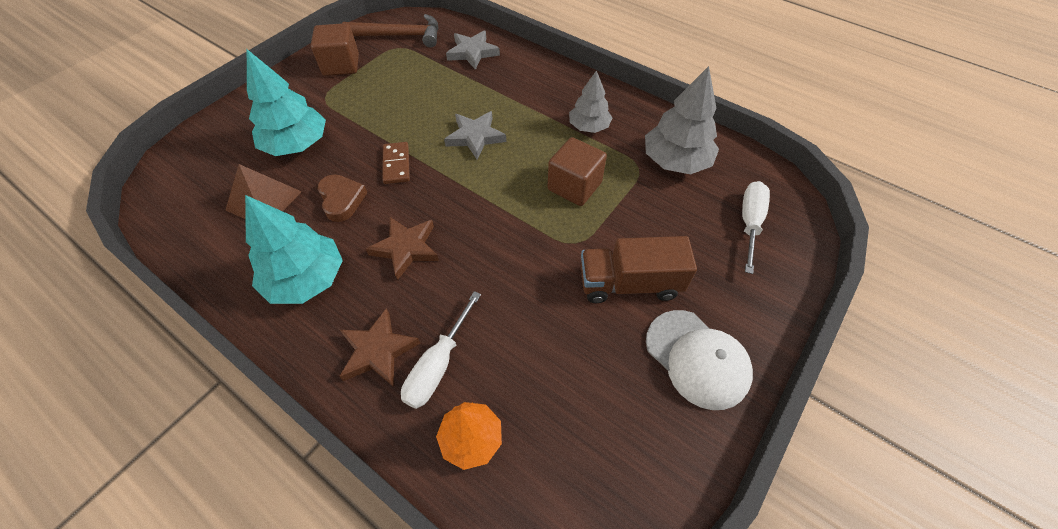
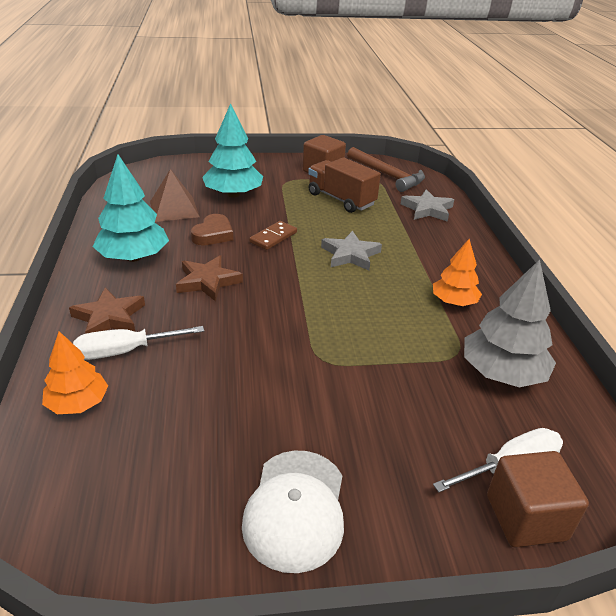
camera: 45 degrees right, 20 degrees down
brown cube [547,137,607,206] -> brown cube moved to [487,451,589,548]
grey tree [569,70,612,133] -> orange tree [433,239,482,306]
brown truck [581,236,697,303] -> brown truck moved to [308,157,381,213]

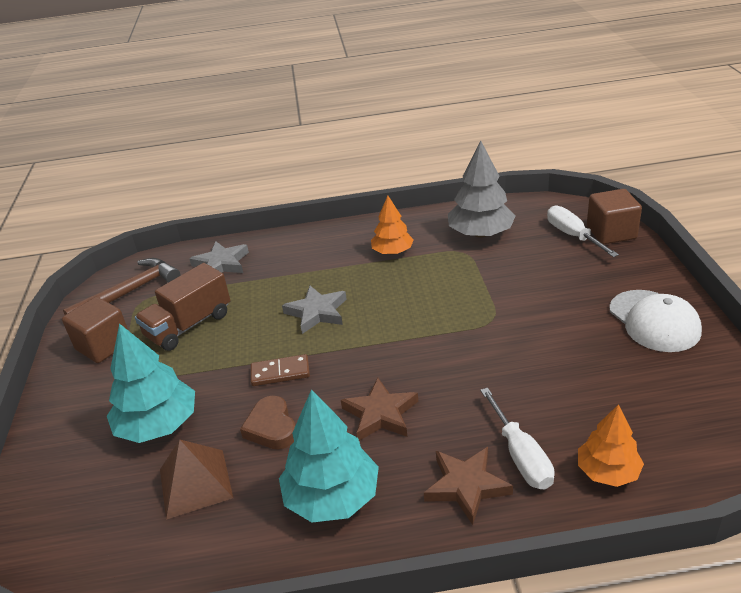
camera: 85 degrees left, 0 degrees up
brown heart [191,214,233,245] -> brown heart turned 135 degrees counterclockwise [240,396,295,450]
white cap [242,451,344,573] -> white cap turned 60 degrees clockwise [610,290,702,352]
brown domino [249,221,297,250] -> brown domino turned 45 degrees counterclockwise [251,354,310,386]

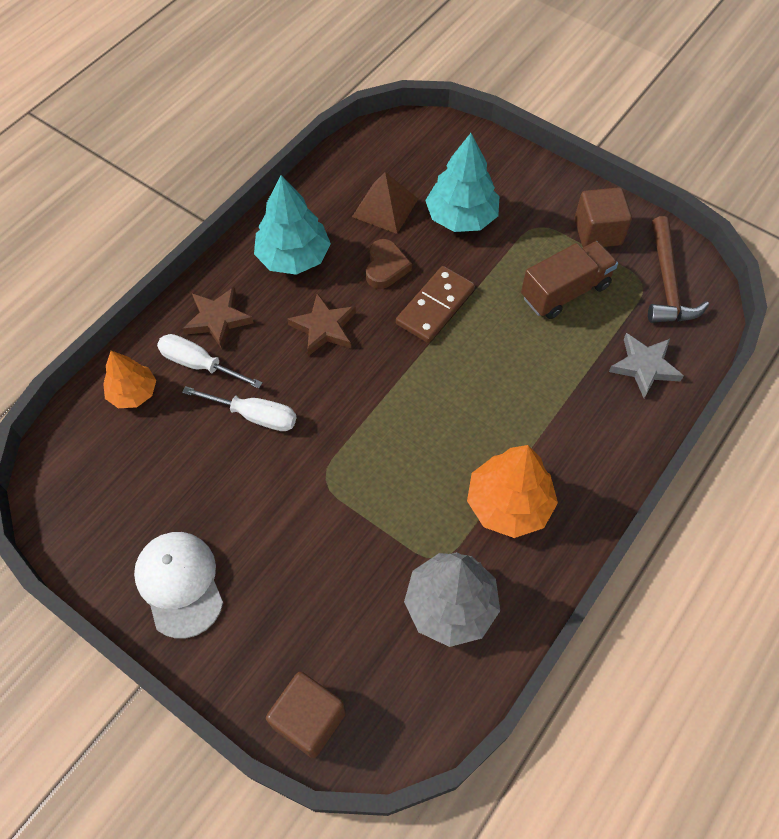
camera: 130 degrees right, 25 degrees up
brown truck [135,263,230,351] -> brown truck turned 60 degrees clockwise [521,241,618,319]
brown heart [240,396,295,450] -> brown heart turned 75 degrees clockwise [366,239,412,289]
brown domino [251,354,310,386] -> brown domino [396,266,475,343], size x1.50
grey star [282,286,347,334] -> none
orange tree [371,196,414,255] -> orange tree [467,445,558,538], size x1.58
white screwdriver [547,205,619,257] -> white screwdriver moved to [182,386,297,431]
white cap [610,290,702,352] -> white cap turned 45 degrees clockwise [134,532,223,639]

